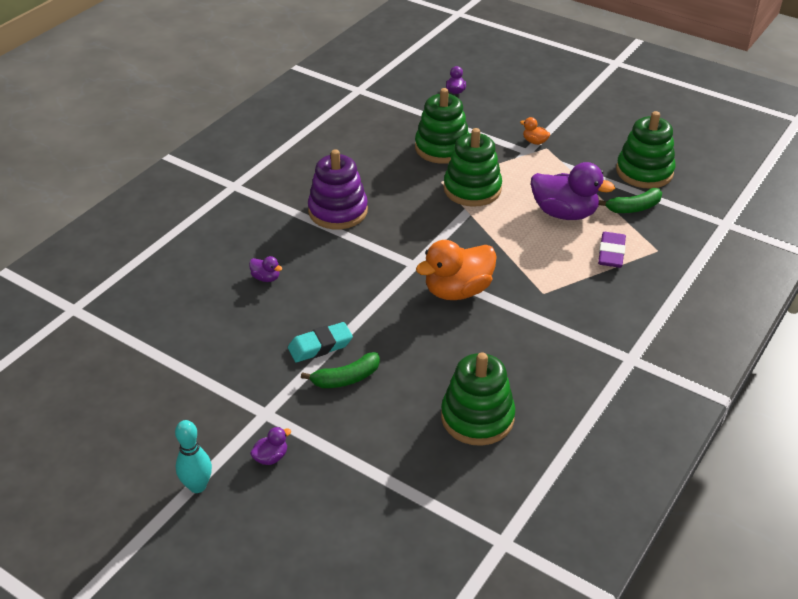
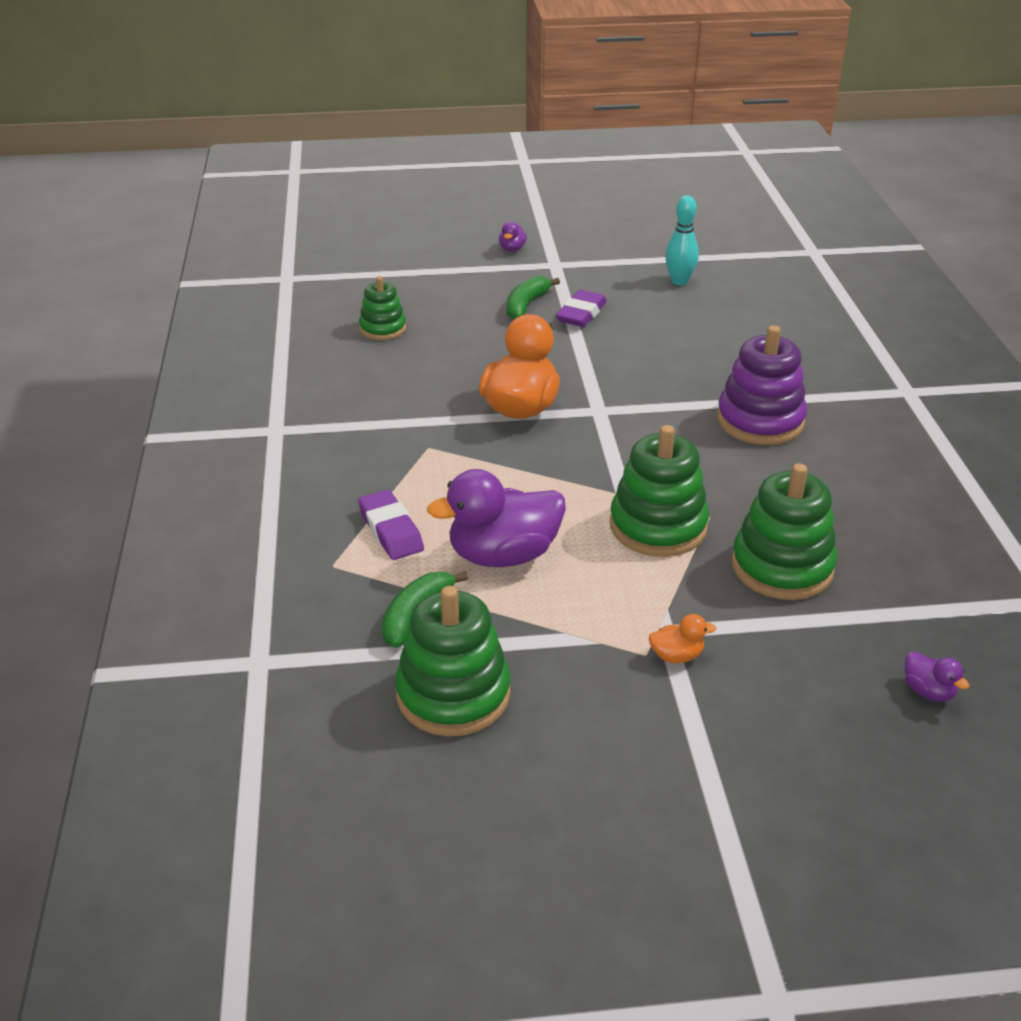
camera: 140 degrees right, 5 degrees down
turquoise bowling pin [175,420,212,493] -> turquoise bowling pin moved to [665,195,699,285]
purple duck [249,256,283,282] -> none
turquoise eraser [288,322,353,362] -> purple eraser [556,290,607,327]
green stacking toy [441,352,515,446] -> green stacking toy [359,276,406,340], size x0.60

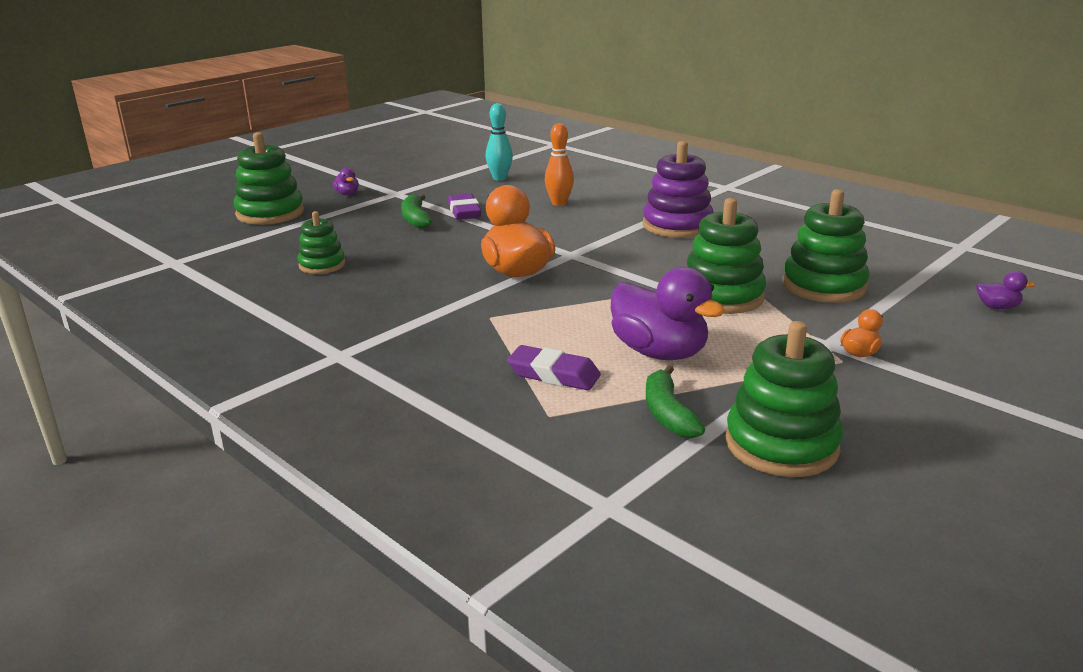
camera: 40 degrees left, 10 degrees down
purple duck [427,469,566,567] -> purple duck turned 75 degrees counterclockwise [611,267,725,360]
none -> green stacking toy [234,132,304,225]
none -> orange bowling pin [545,123,574,206]

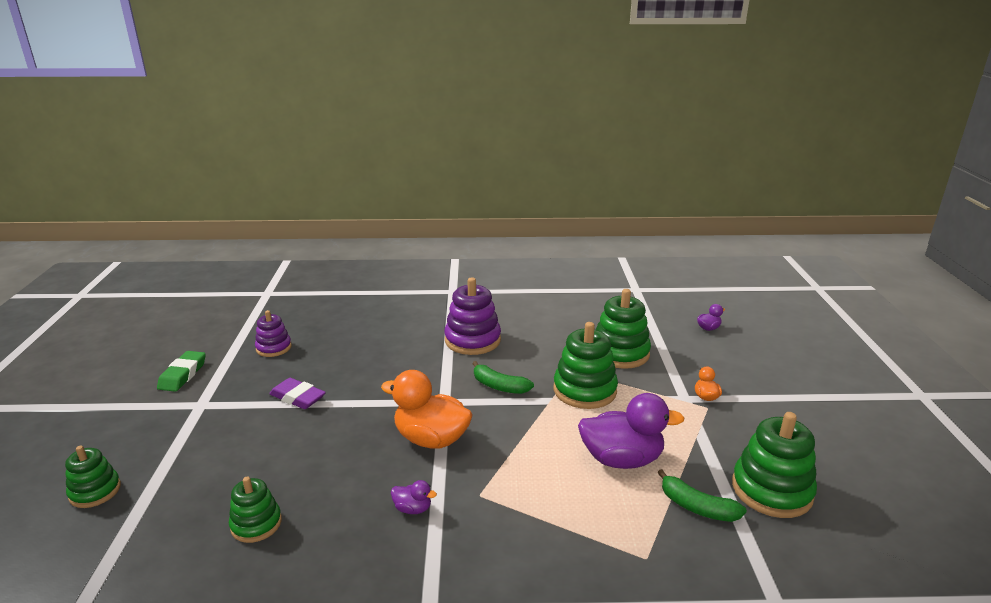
camera: 45 degrees left, 0 degrees up
green stacking toy [234,132,304,225] -> green stacking toy [65,445,121,508], size x0.60
purple duck [333,168,359,195] -> purple duck moved to [391,480,437,514]
green banana [401,194,432,229] -> green banana moved to [472,361,534,394]
turquoise bowling pin [486,103,513,181] -> purple stacking toy [255,310,292,357]
purple eraser [507,345,601,390] -> none
orange bowling pin [545,123,574,206] -> none
none -> green eraser [157,351,206,392]

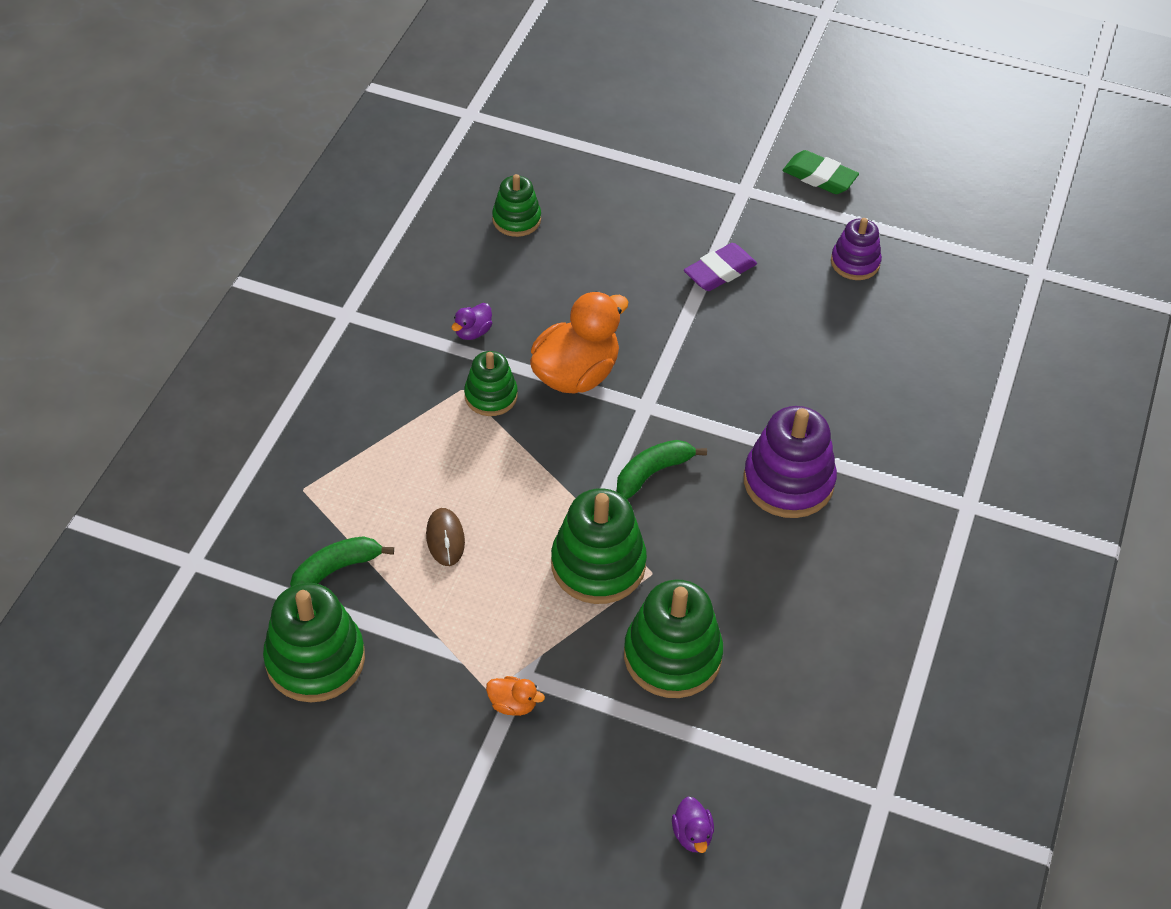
camera: 110 degrees right, 25 degrees up
green stacking toy [65,445,121,508] -> green stacking toy moved to [464,351,518,416]
purple duck [578,393,684,469] -> brown mouse [426,508,465,566]

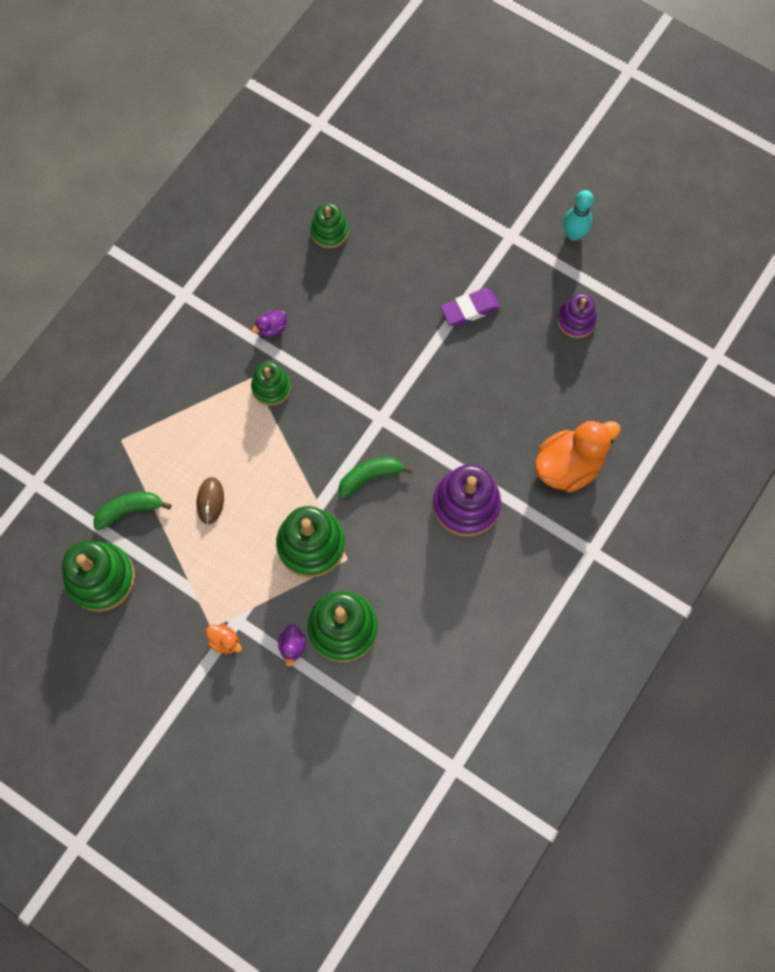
camera: 15 degrees right, 20 degrees up
orange duck [530,291,628,394] -> orange duck moved to [535,420,621,492]
purple duck [672,797,714,853] -> purple duck moved to [278,624,306,666]
green eraser [783,150,859,194] -> turquoise bowling pin [563,190,594,241]

